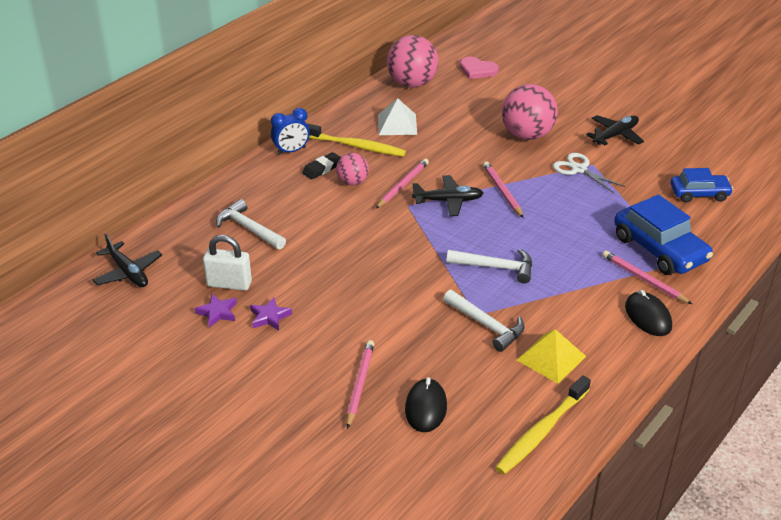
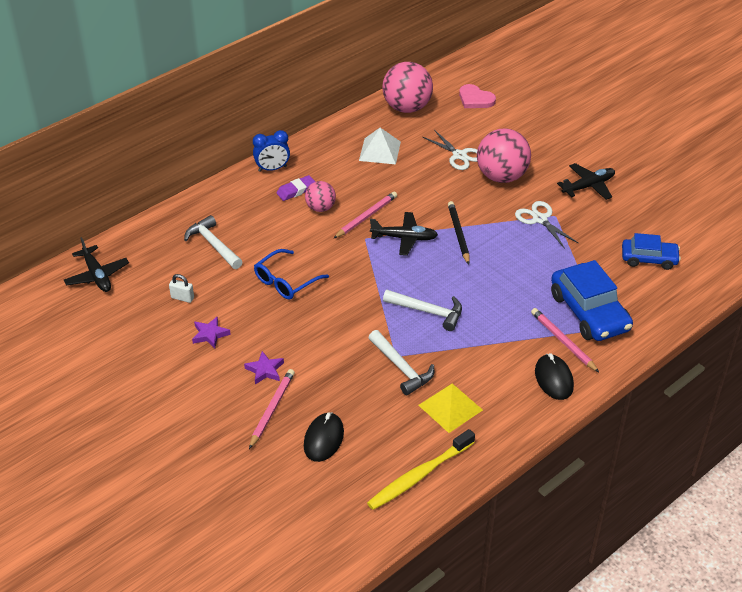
camera: 10 degrees right, 5 degrees up
purple star [195,294,237,328] -> purple star moved to [244,351,284,385]
white padlock [203,235,252,291] -> white padlock [169,274,194,303], size x0.57
black eraser [302,152,341,180] -> purple eraser [276,175,315,201]
yellow toothbrush [307,124,406,157] -> none
pink pencil [483,161,524,218] -> black pencil [448,201,470,265]
none -> blue glasses [254,249,329,299]
none -> white scissors [423,130,477,170]

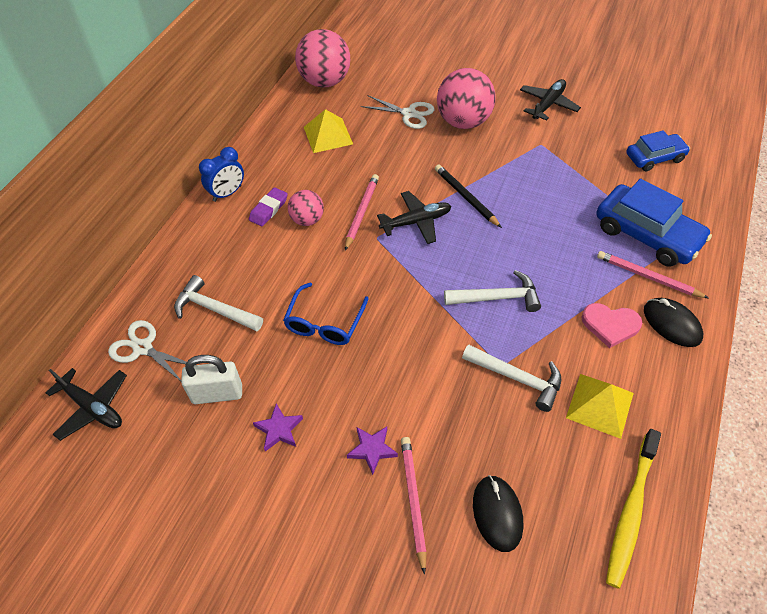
camera: 25 degrees left, 10 degrees up
white padlock [169,274,194,303] -> white padlock [181,355,242,404], size x1.74
white pyramid [359,128,401,164] -> yellow pyramid [304,109,353,153]
pink heart [459,84,496,108] -> pink heart moved to [582,303,642,348]
white scissors [515,201,578,249] -> white scissors moved to [108,320,187,381]

